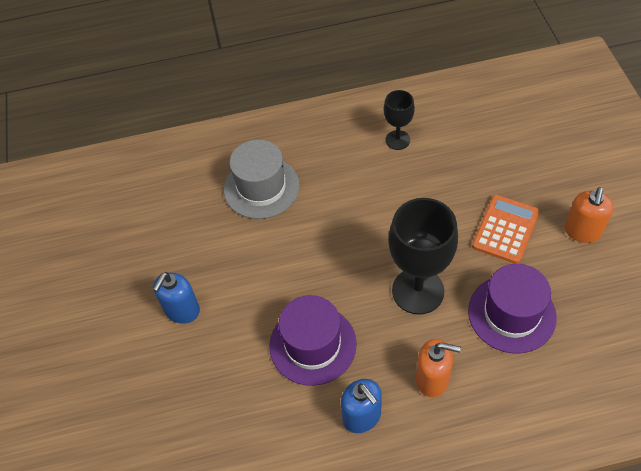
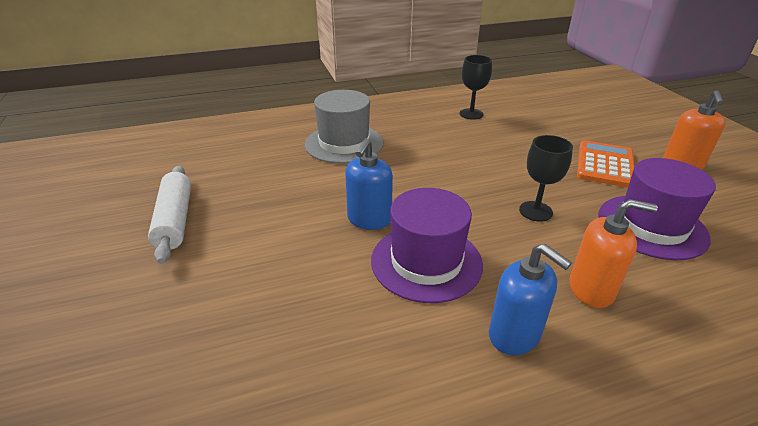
camera: 10 degrees left, 20 degrees down
blue soap dispenser [153,272,200,324] -> blue soap dispenser moved to [345,138,393,230]
black goblet [388,198,458,315] -> black goblet [519,135,573,222], size x0.54
none -> white rolling pin [148,166,191,264]

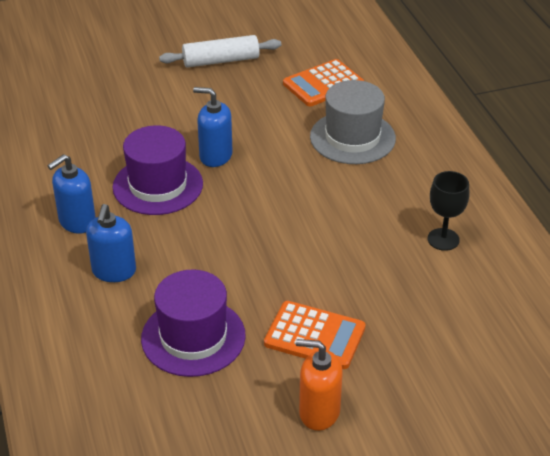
camera: 90 degrees right, 5 degrees up
black goblet [519,135,573,222] -> none
orange soap dispenser [569,199,658,308] -> blue soap dispenser [86,204,136,282]
none -> orange calculator [283,59,364,106]

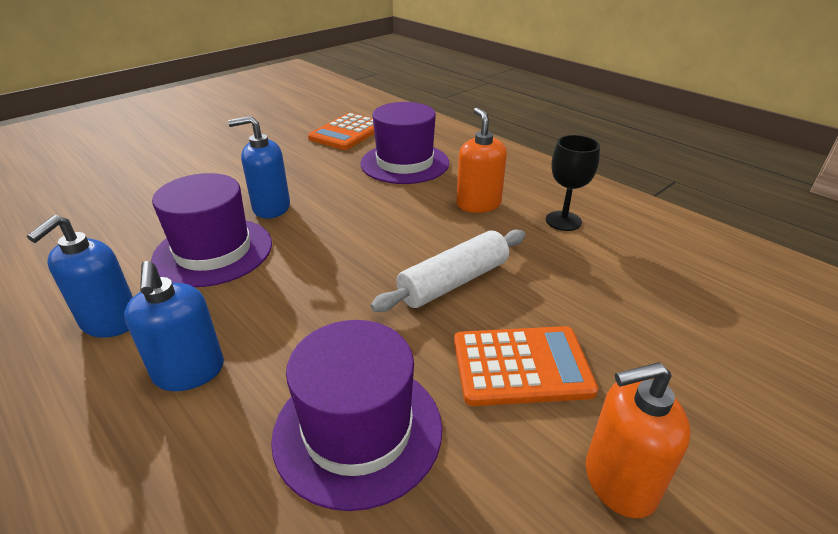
camera: 25 degrees left, 5 degrees down
white rolling pin [159,35,281,68] -> white rolling pin moved to [370,229,525,312]
grey hat [310,80,396,164] -> purple hat [360,102,449,184]
none -> orange soap dispenser [457,108,507,213]

